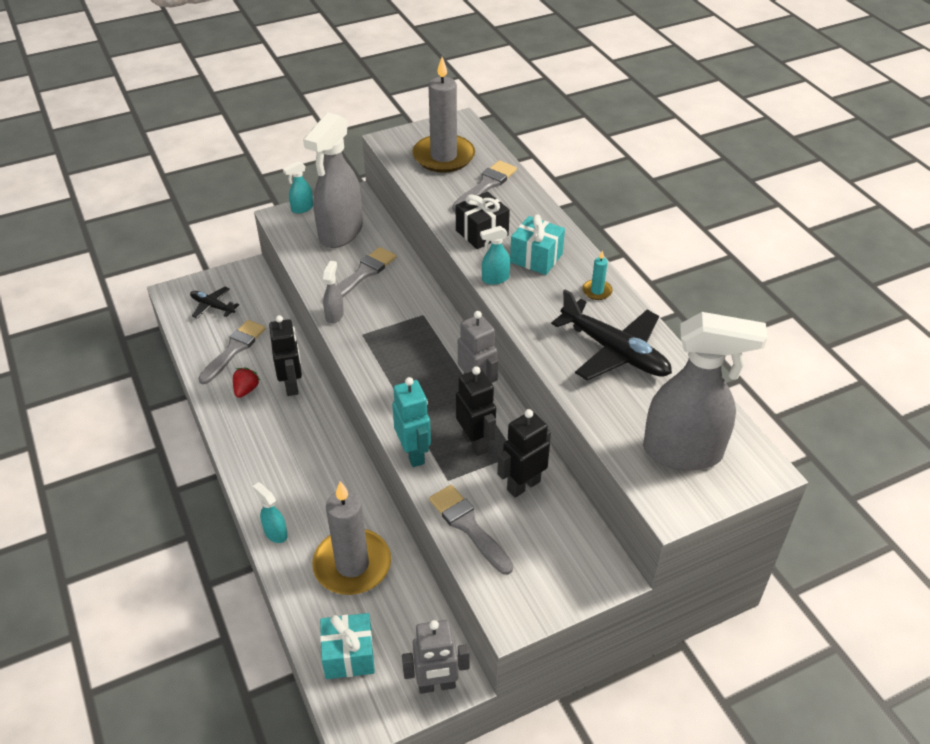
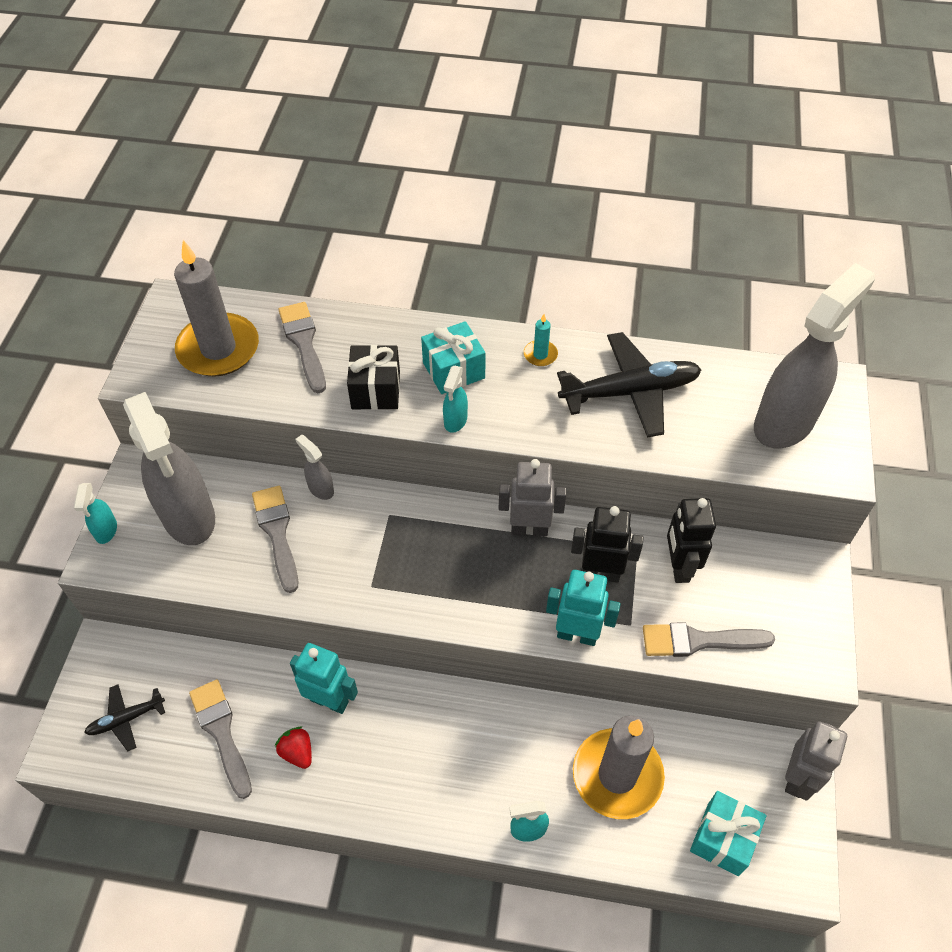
camera: 55 degrees left, 10 degrees up
black robot [269,315,302,396] -> turquoise robot [290,643,358,714]
grey spray bottle [323,261,344,324] -> grey spray bottle moved to [296,435,334,500]

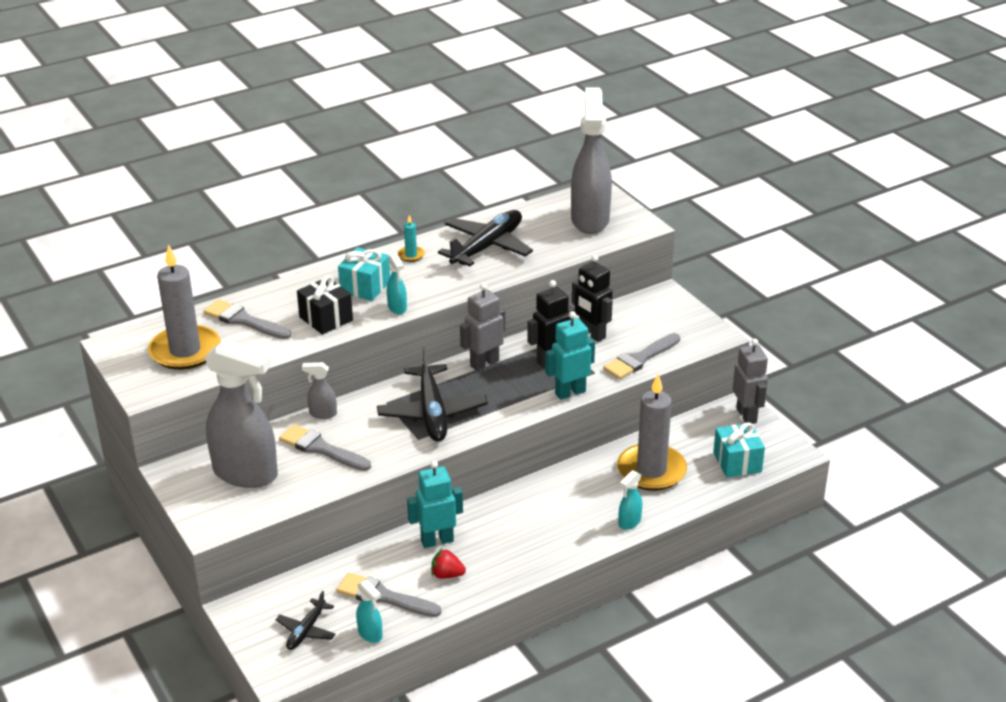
camera: 40 degrees left, 20 degrees down
turquoise spray bottle [74,483,117,544] -> turquoise spray bottle moved to [356,580,383,643]
none -> black plane [377,346,488,442]

